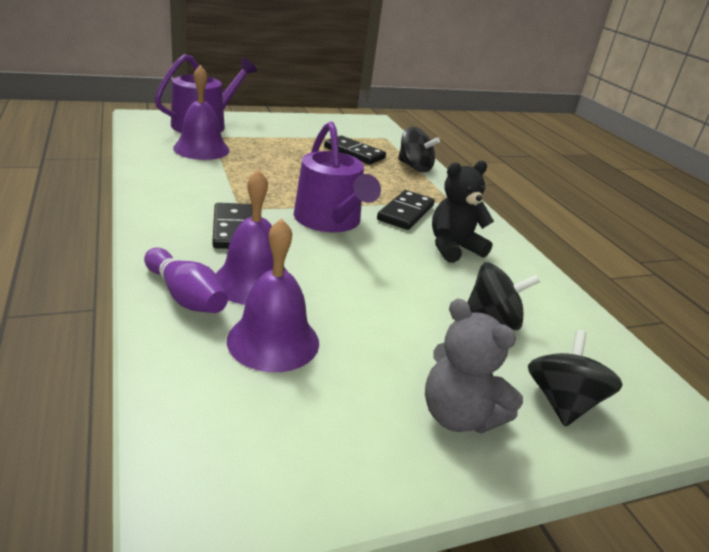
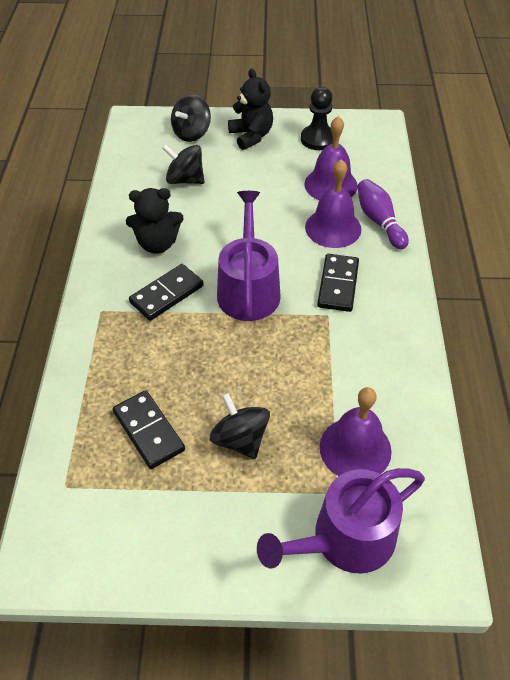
camera: 155 degrees left, 20 degrees up
black spinning top [398,127,440,172] -> black spinning top moved to [210,393,270,459]
grey teddy bear [425,298,523,433] -> black teddy bear [228,68,273,150]
none -> black pawn [301,87,333,150]

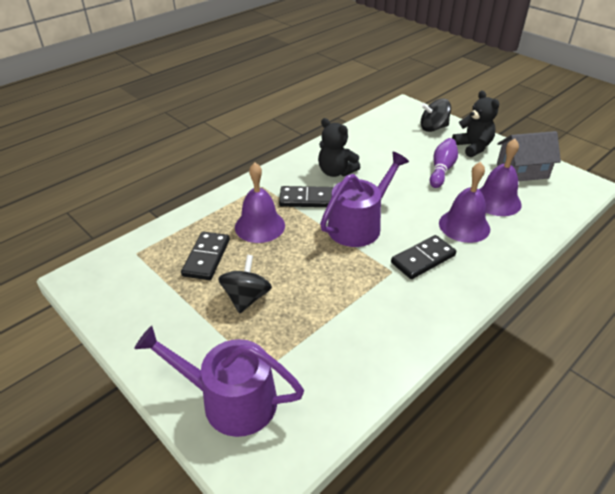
camera: 45 degrees right, 10 degrees down
black spinning top [162,144,204,184] -> none
black teddy bear [228,68,273,150] -> black teddy bear turned 45 degrees counterclockwise [452,91,499,157]
black pawn [301,87,333,150] -> grey house [497,131,561,181]
purple bell [320,387,392,476] -> purple bell moved to [235,162,285,243]
purple bowling pin [357,179,409,249] -> purple bowling pin moved to [430,138,458,188]

